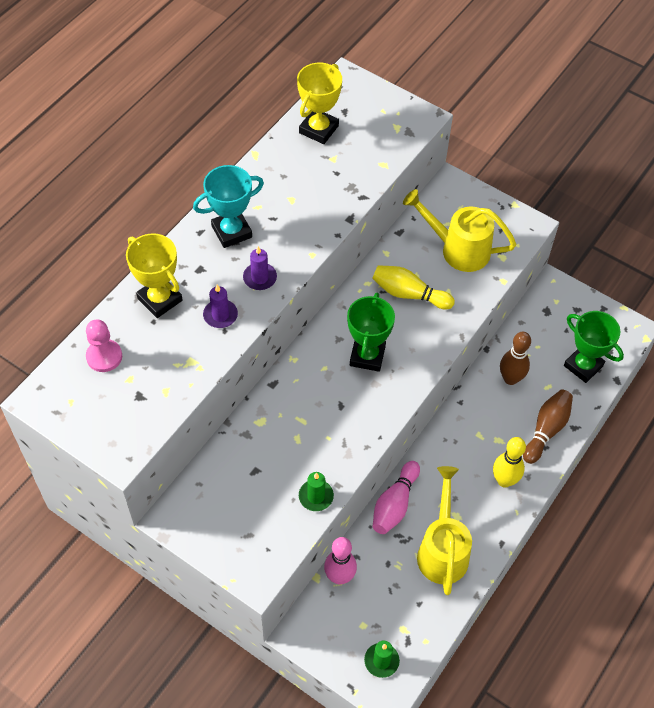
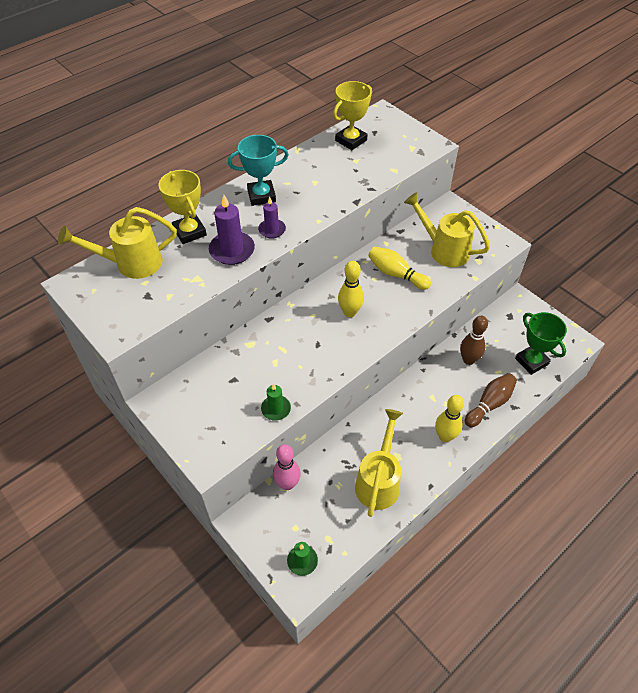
camera: 15 degrees right, 5 degrees down
pink pawn [86,319,122,372] -> yellow watering can [58,207,177,279]
purple candle [203,285,238,328] -> purple candle [209,195,255,265], size x1.62
green trophy [347,293,395,372] -> yellow bowling pin [338,261,364,317]
pink bowling pin [373,461,420,534] -> none

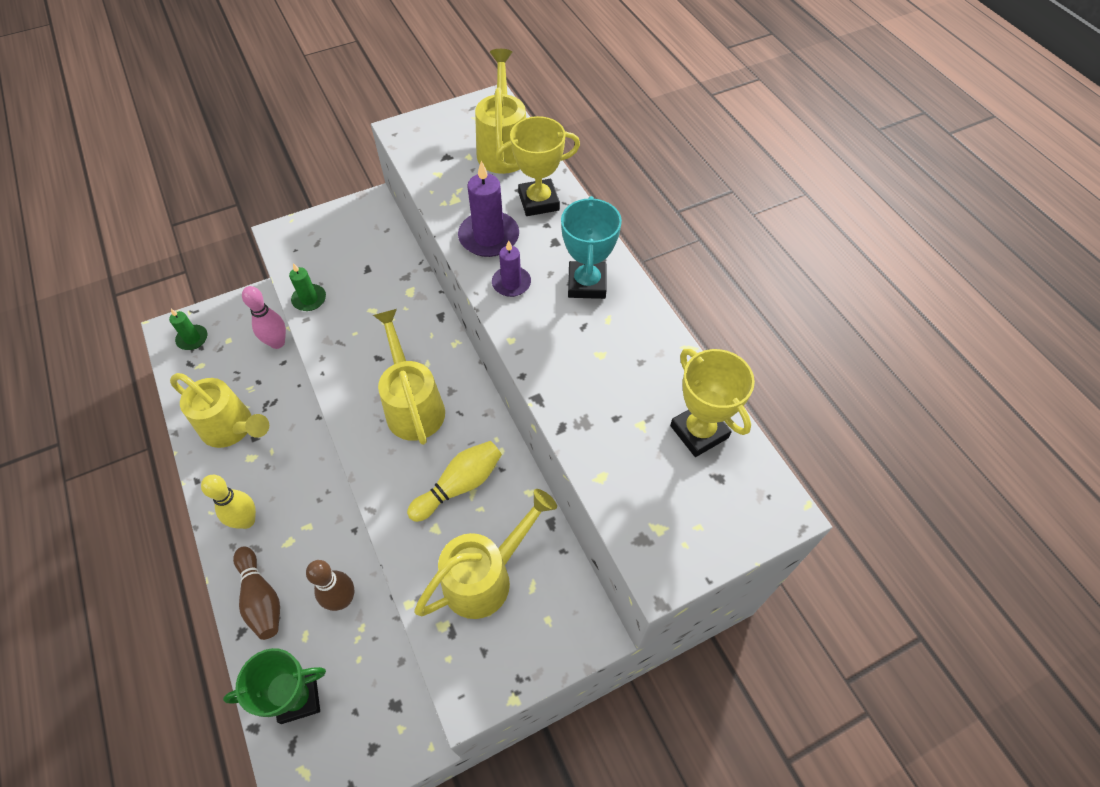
camera: 105 degrees right, 5 degrees up
yellow bowling pin [338,261,364,317] -> yellow watering can [373,309,445,445]

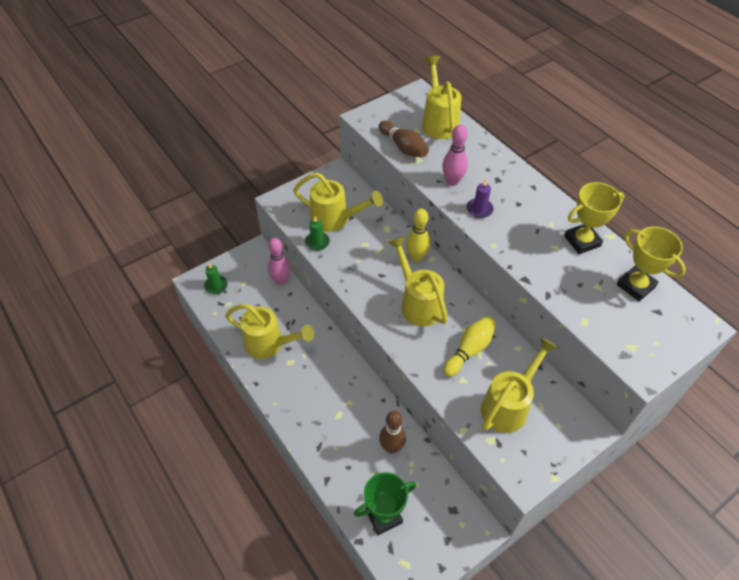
camera: 10 degrees left, 5 degrees down
yellow bowling pin [201,475,256,529] -> yellow bowling pin moved to [406,209,430,262]
brown bowling pin [233,547,280,640] -> brown bowling pin moved to [378,121,429,157]
purple candle [458,161,519,257] -> pink bowling pin [442,125,468,186]
yellow trophy [495,116,580,216] -> yellow trophy moved to [564,182,624,254]
turquoise trophy [561,196,622,299] -> none
none -> yellow watering can [293,173,383,232]

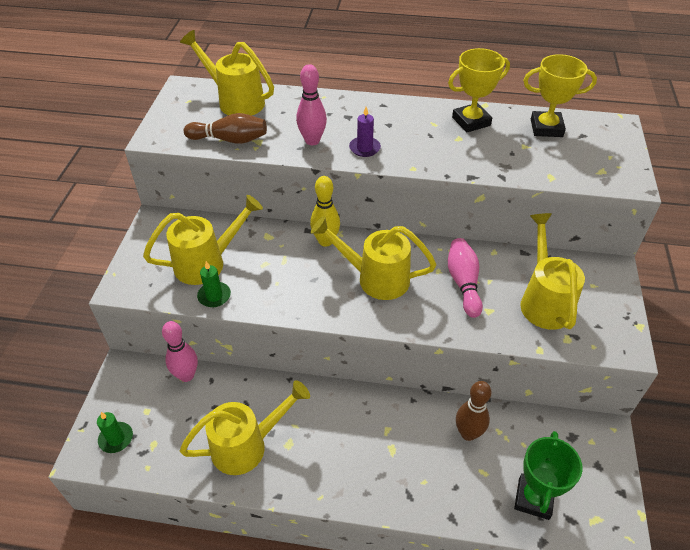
camera: 45 degrees left, 5 degrees down
yellow bowling pin [443,316,496,377] -> pink bowling pin [448,238,483,318]
yellow trophy [564,182,624,254] -> yellow trophy turned 45 degrees clockwise [448,48,510,132]

